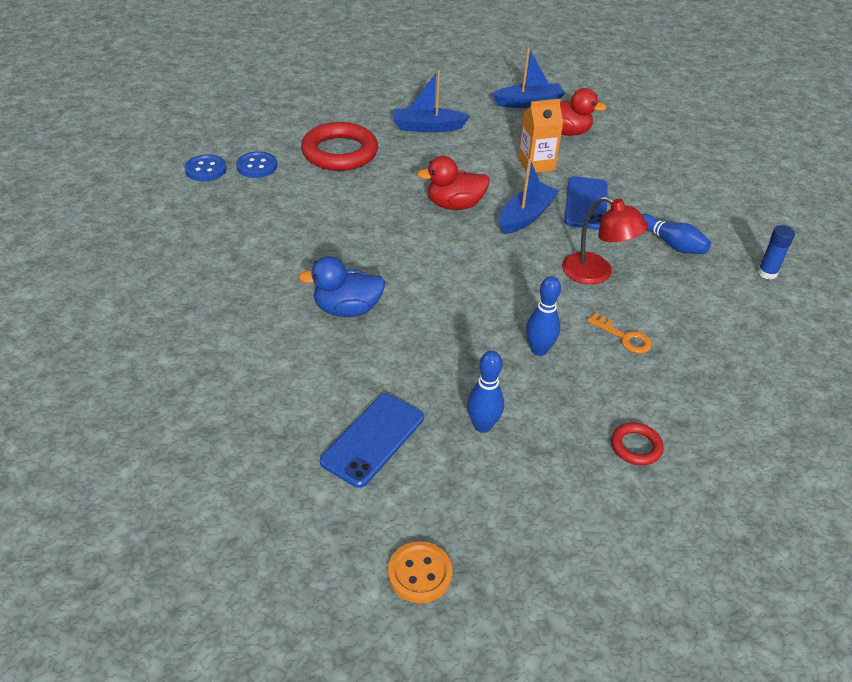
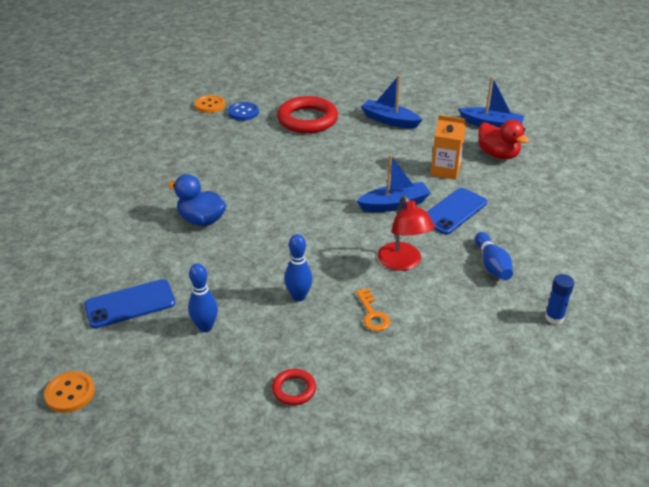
camera: 35 degrees right, 5 degrees down
blue button [184,155,226,181] -> orange button [195,95,225,113]
red duck [417,156,490,210] -> none

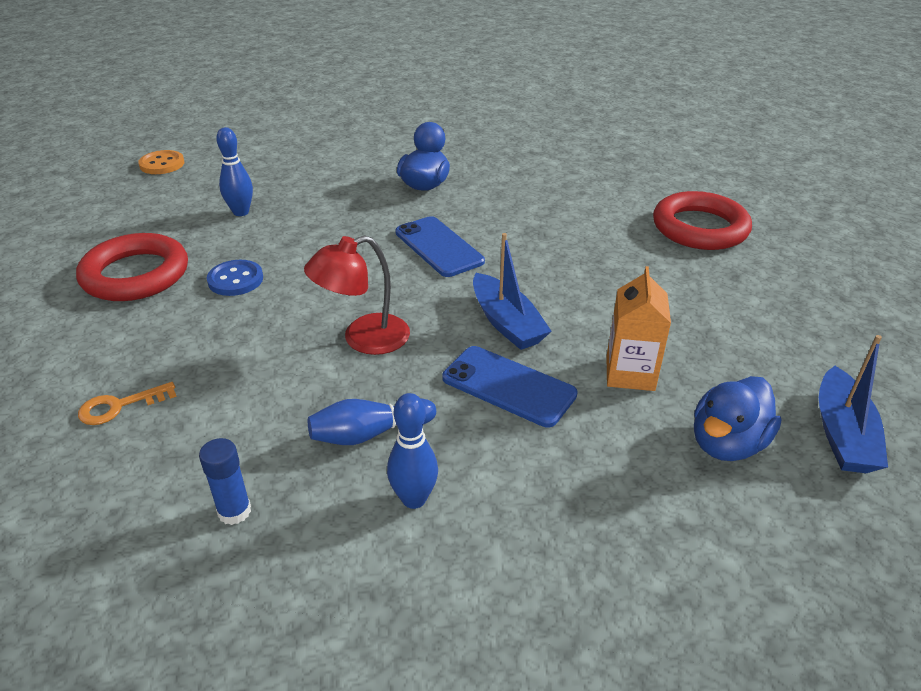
camera: 80 degrees right, 0 degrees up
blue phone [84,279,176,329] -> blue phone moved to [395,216,485,277]
orange button [195,95,225,113] -> none
blue button [228,102,259,121] -> blue button moved to [207,260,263,296]
red ring [272,369,316,405] -> red ring [76,233,188,301], size x2.11
blue bowling pin [284,234,313,301] -> blue bowling pin moved to [387,393,438,509]
orange key [356,288,390,331] -> orange key moved to [78,382,177,425]
blue boat [361,75,422,129] -> none
red duck [478,120,529,159] -> blue duck [694,376,782,461]

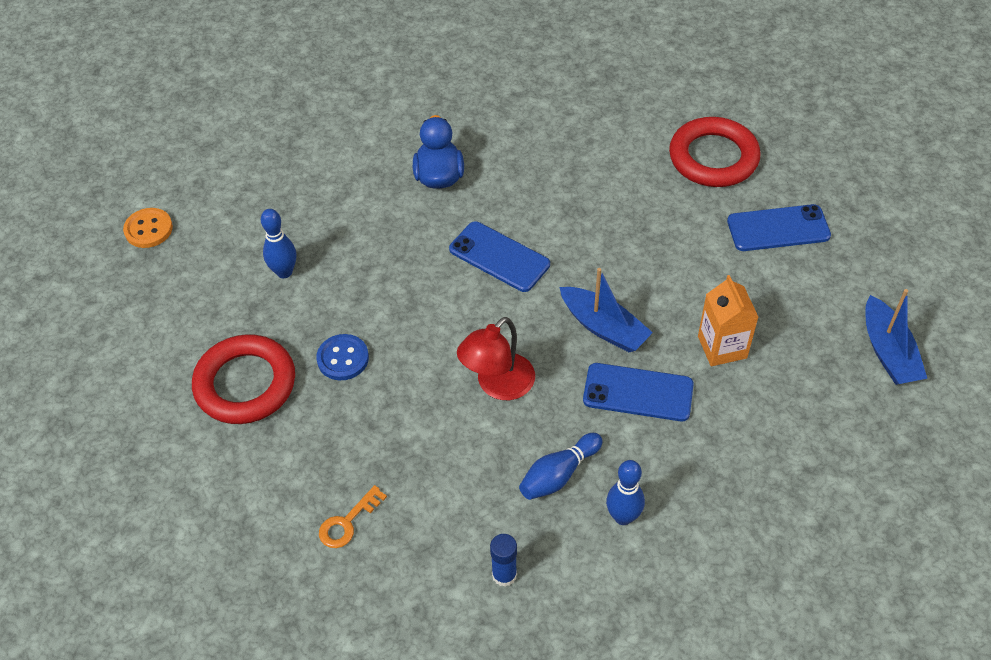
camera: 20 degrees left, 15 degrees up
blue duck [694,376,782,461] -> none
none -> blue phone [727,204,831,251]

